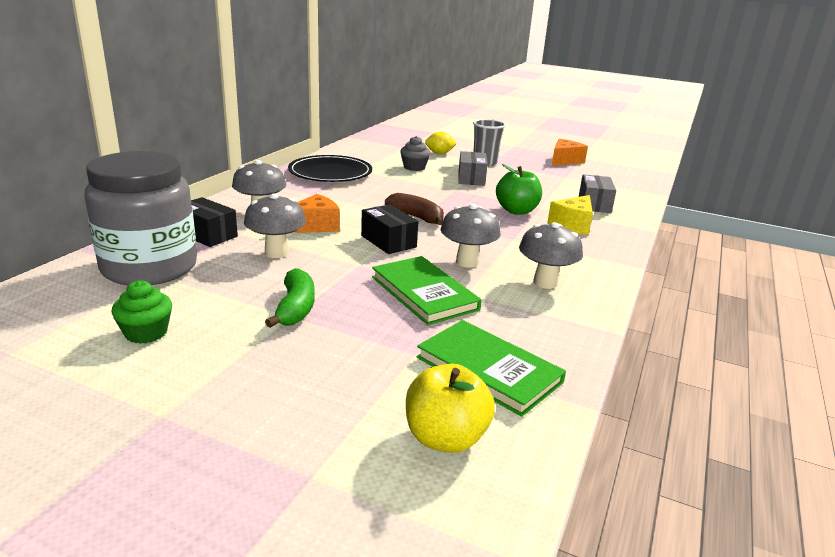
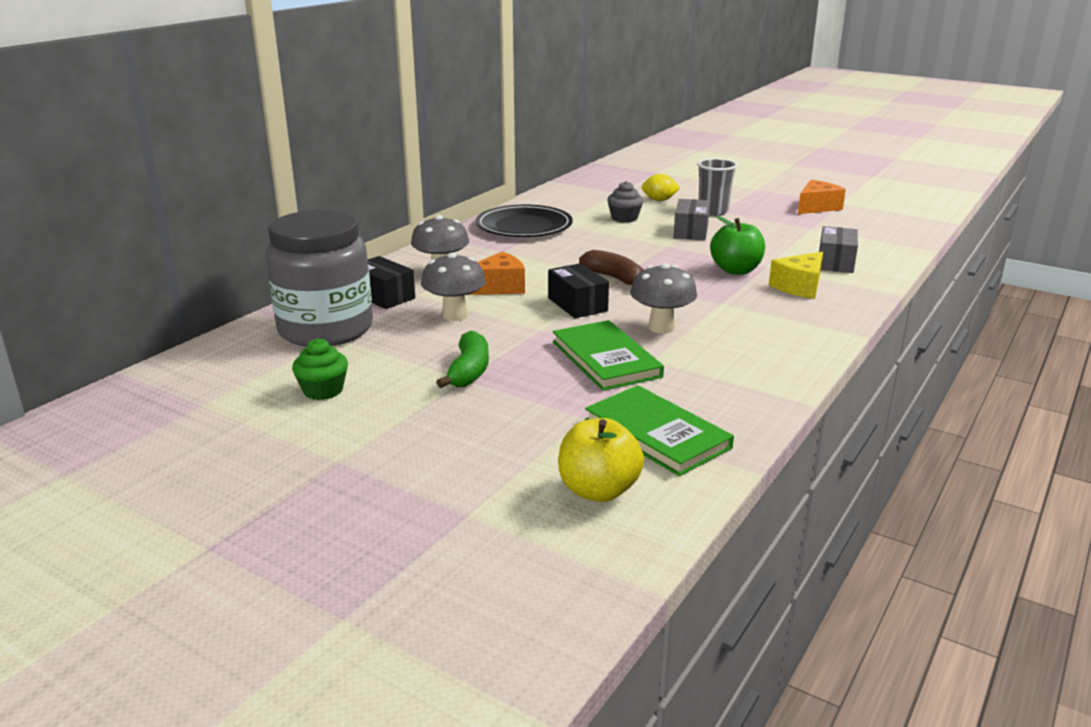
camera: 10 degrees right, 0 degrees up
grey mushroom [519,222,583,289] -> none

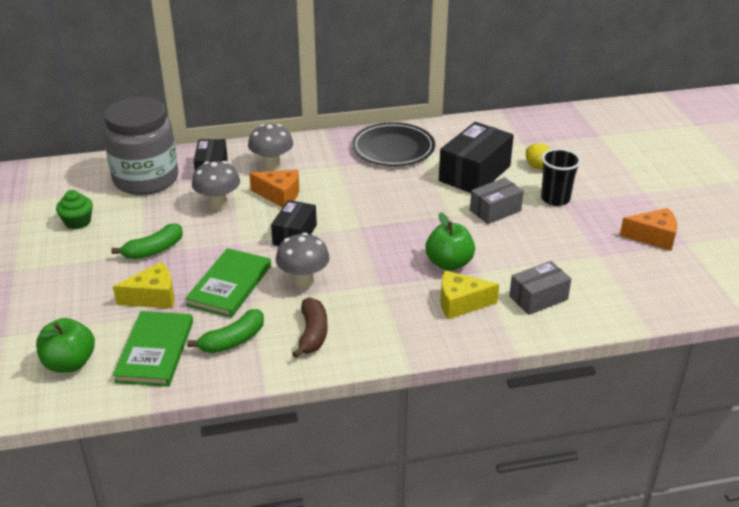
camera: 45 degrees right, 10 degrees up
yellow apple [558,418,644,502] -> green apple [36,318,95,373]
brown banana [579,250,643,285] -> brown banana moved to [292,298,328,358]
grey cupcake [607,181,643,223] -> black box [439,122,514,193]
grey cup [697,158,738,216] -> black cup [541,149,581,206]
none -> yellow cheese [113,262,174,309]
none -> green banana [187,309,264,353]

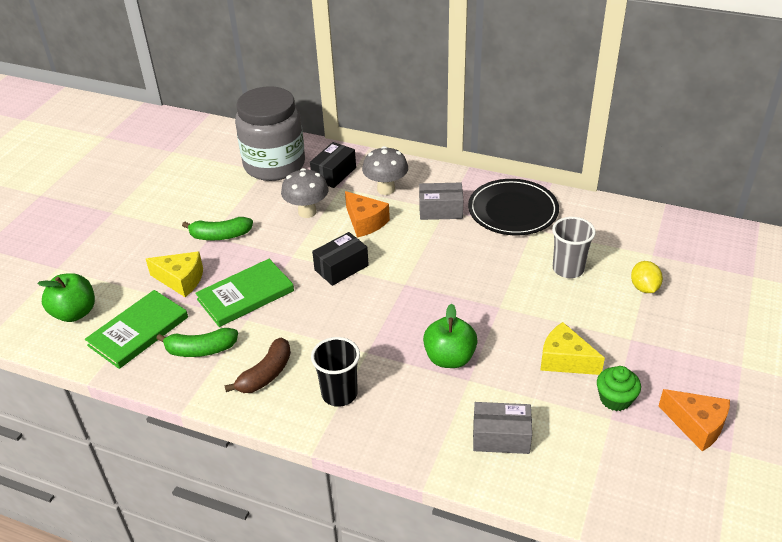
camera: 35 degrees right, 5 degrees up
green cupcake [56,190,93,229] -> green cupcake moved to [597,366,641,411]
grey mushroom [276,233,330,289] -> none
black box [439,122,514,193] -> grey cup [552,217,596,278]
yellow cheese [441,270,499,319] -> yellow cheese moved to [540,322,605,375]
grey box [470,178,524,224] -> grey box moved to [419,183,463,220]
black cup [541,149,581,206] -> black cup moved to [311,337,360,407]

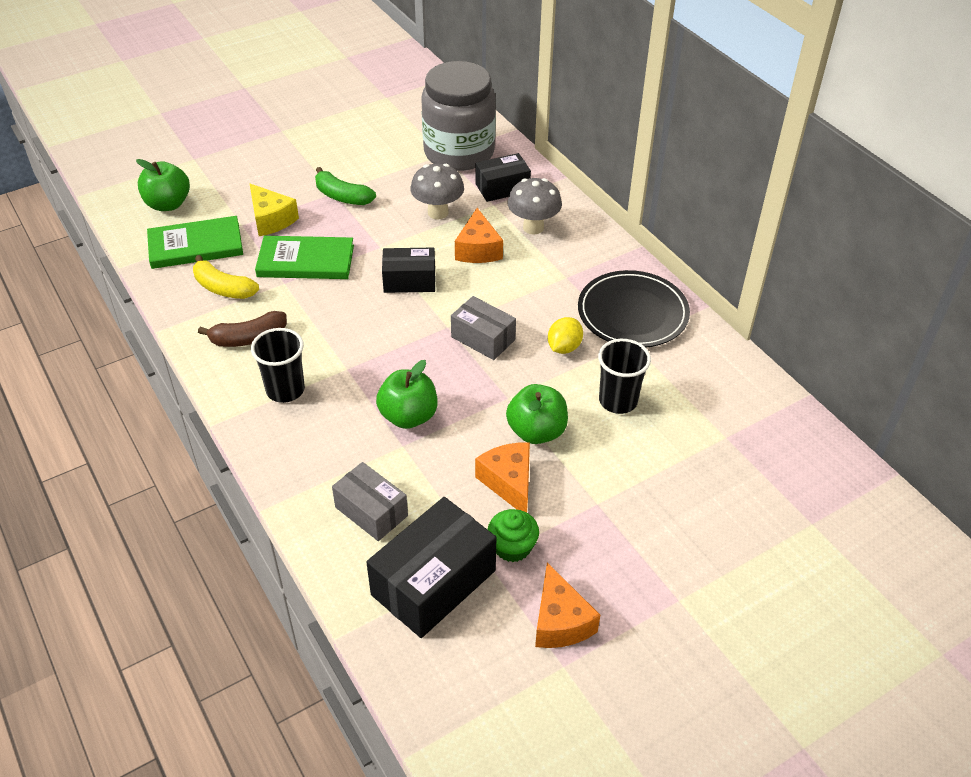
camera: 35 degrees right, 5 degrees up
green banana [156,328,238,357] -> yellow banana [193,255,259,299]
grey box [419,183,463,220] -> grey box moved to [451,296,516,360]
yellow cheese [540,322,605,375] -> orange cheese [475,442,530,513]
grey cup [552,217,596,278] -> black cup [598,339,651,414]
yellow lemon [631,261,663,293] -> yellow lemon moved to [548,317,583,354]
none -> black box [366,497,496,638]
none -> green apple [506,384,568,444]

